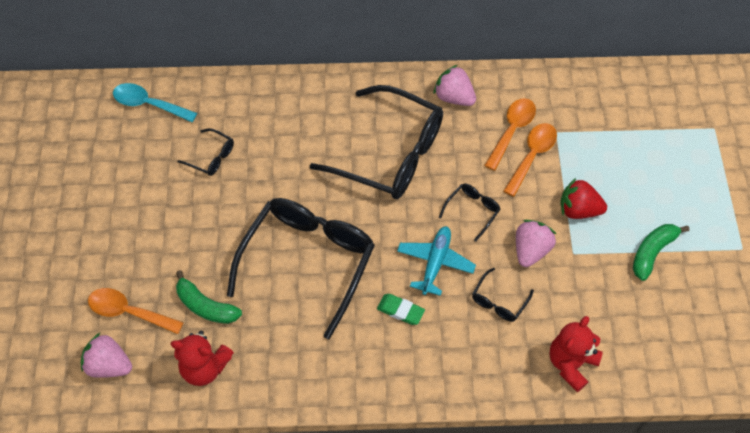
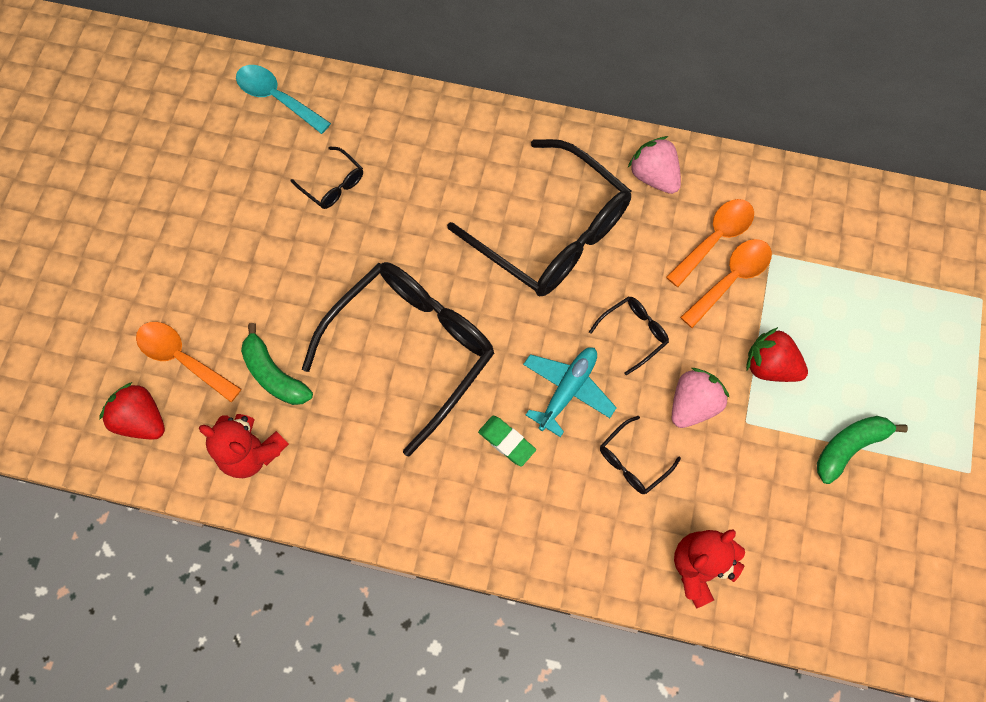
camera: 15 degrees right, 10 degrees up
pink strawberry [81,333,132,378] -> red strawberry [99,382,165,440]

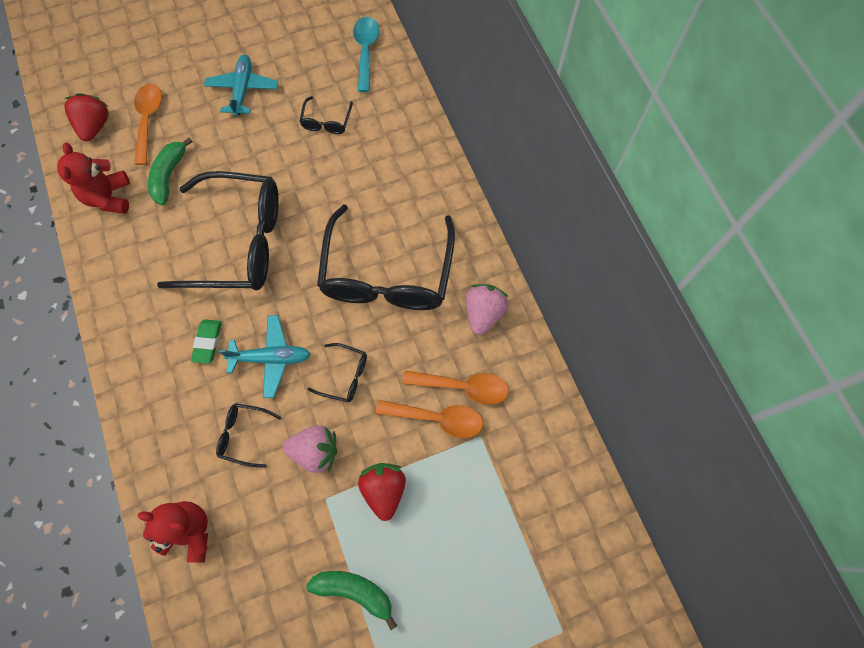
camera: 55 degrees right, 0 degrees up
none -> turquoise plane [204,55,278,117]

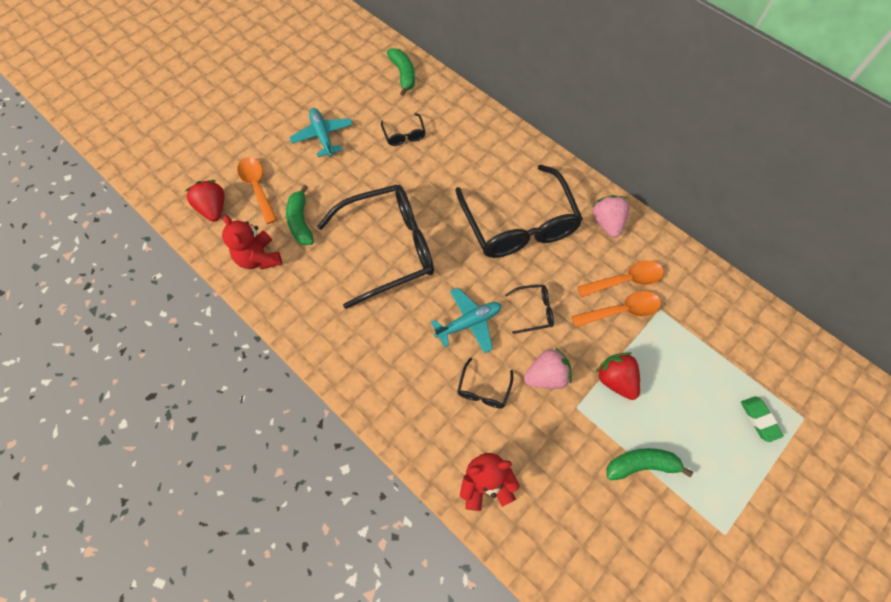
camera: 25 degrees left, 5 degrees down
green eraser [191,320,222,364] -> green eraser moved to [741,396,784,442]
black glasses [216,403,281,468] -> black glasses turned 60 degrees counterclockwise [457,358,513,409]
turquoise spoon [353,17,379,92] -> green banana [387,48,415,96]

